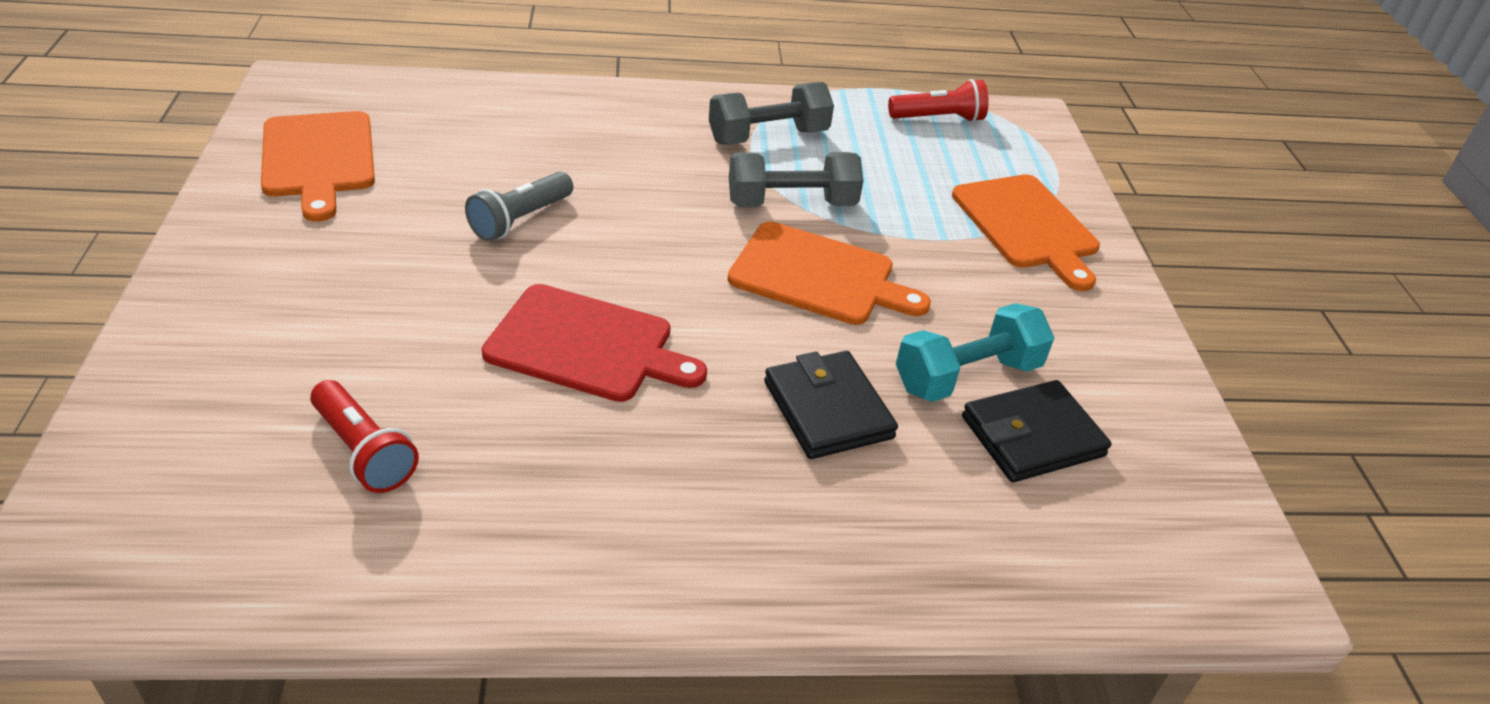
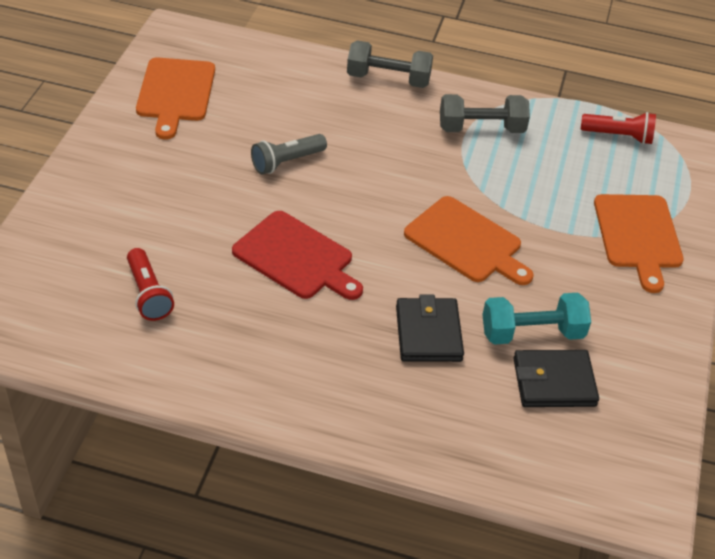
camera: 20 degrees right, 5 degrees up
grey dumbbell [729,152,864,207] -> grey dumbbell moved to [347,40,433,88]

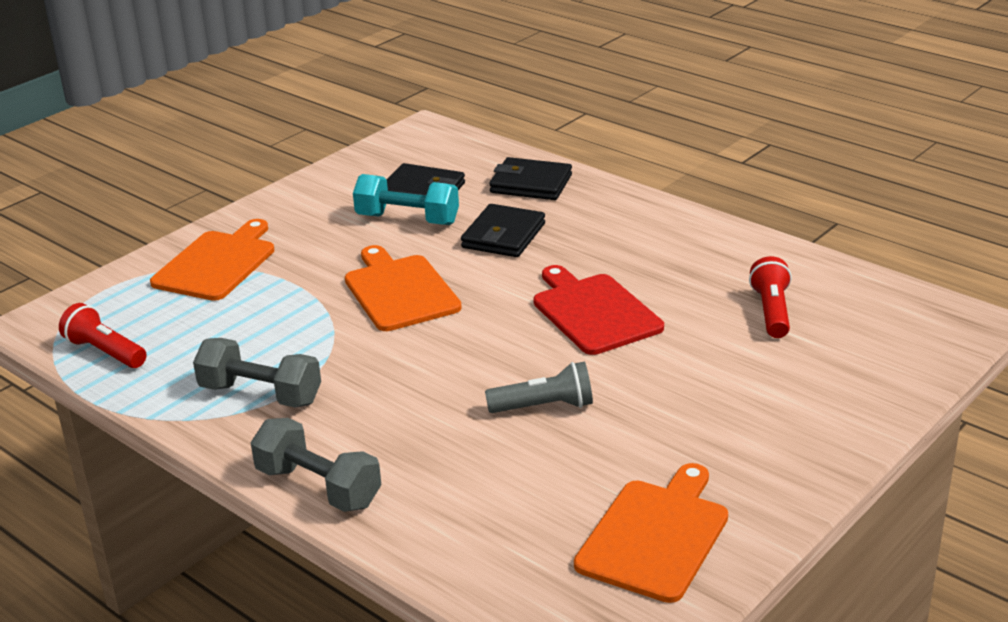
camera: 150 degrees left, 15 degrees down
none -> black wallet [489,157,572,200]

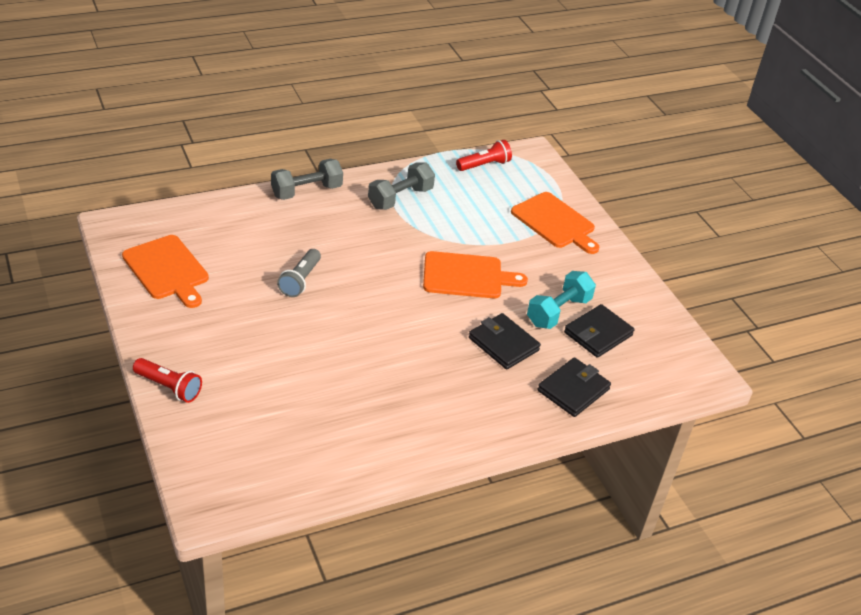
camera: 110 degrees right, 10 degrees up
red cutting board [533,265,664,355] -> none
red flashlight [749,256,792,338] -> red flashlight moved to [133,358,202,403]

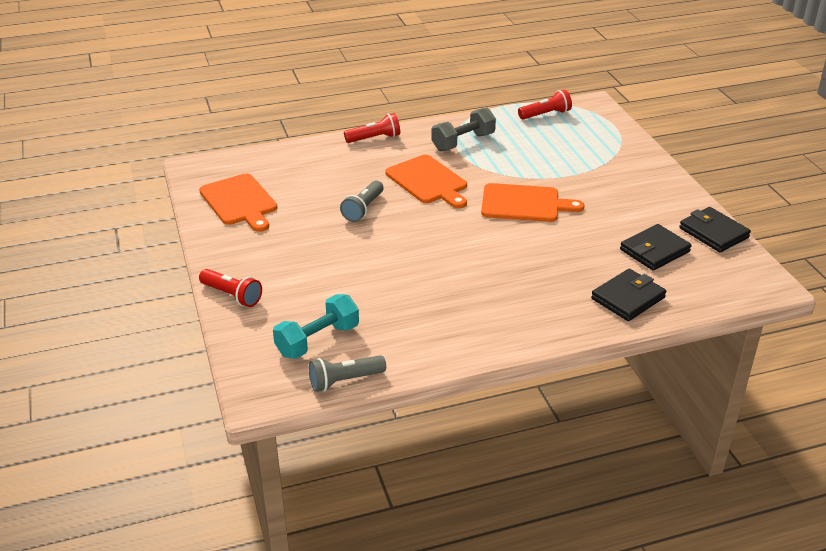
camera: 10 degrees right, 5 degrees down
grey dumbbell [271,159,343,200] -> red flashlight [344,113,400,143]
black wallet [469,313,541,370] -> black wallet moved to [679,207,751,252]
orange cutting board [511,192,599,254] -> orange cutting board moved to [385,155,467,208]
turquoise dumbbell [527,271,596,329] -> turquoise dumbbell moved to [273,294,359,359]
none -> grey flashlight [309,355,386,392]

